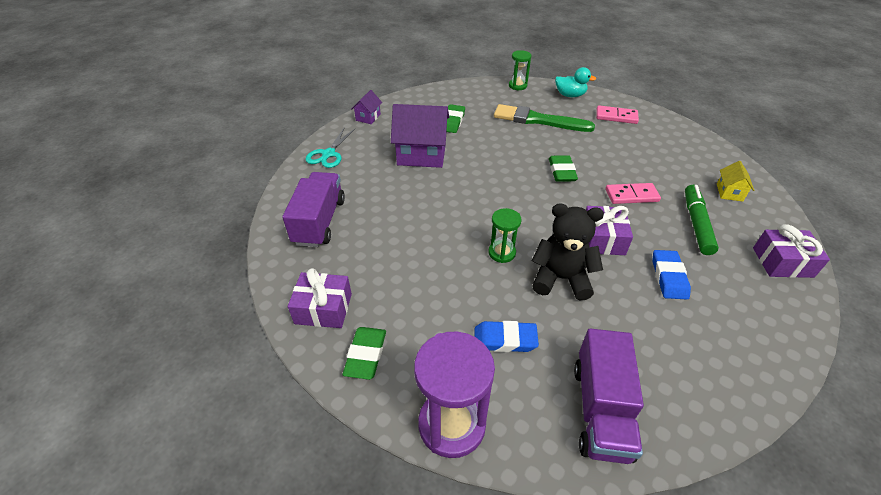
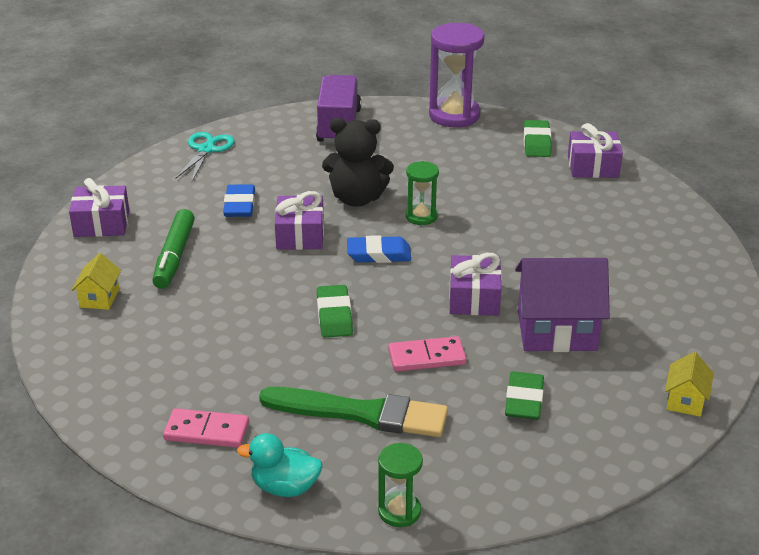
camera: 175 degrees right, 10 degrees down
purple truck [282,172,345,247] -> none
turquoise scissors [305,127,355,168] -> turquoise scissors moved to [175,132,234,181]
purple house [351,90,382,124] -> yellow house [665,352,714,417]
blue eraser [475,321,539,352] -> blue eraser moved to [347,235,411,263]
pink domino [606,183,661,204] -> pink domino moved to [388,336,466,372]
none -> purple gift [449,253,502,316]

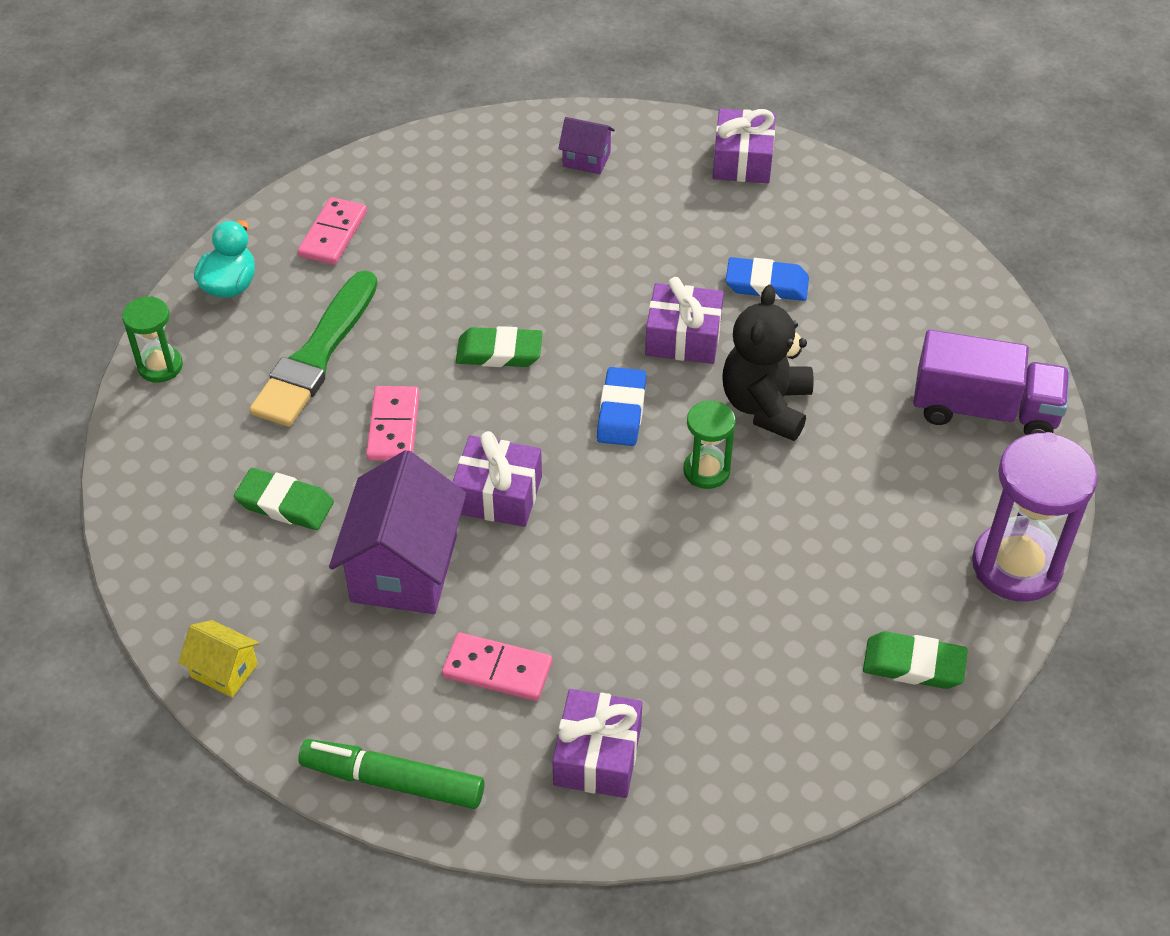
camera: 100 degrees right, 15 degrees up
yellow house [72,253,121,310] -> purple house [558,117,615,174]
green marker [152,209,195,289] -> green marker moved to [298,739,485,809]
turquoise scissors [175,132,234,181] -> none
purple gift [568,123,623,178] -> purple gift moved to [552,689,642,798]
none -> pink domino [442,632,552,701]

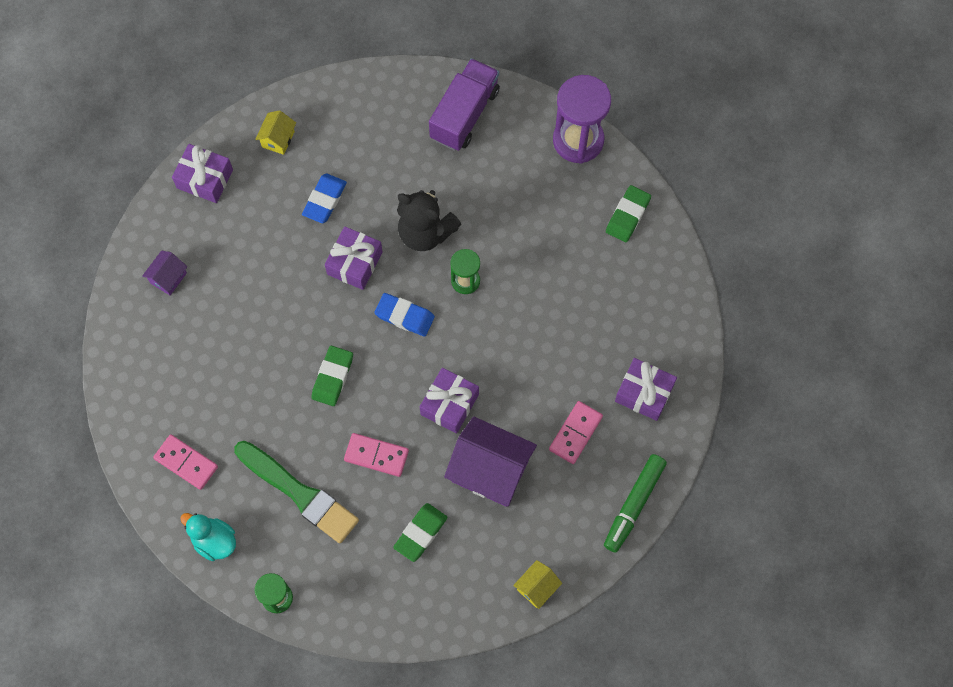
camera: 75 degrees left, 20 degrees up
none -> yellow house [255,110,296,155]

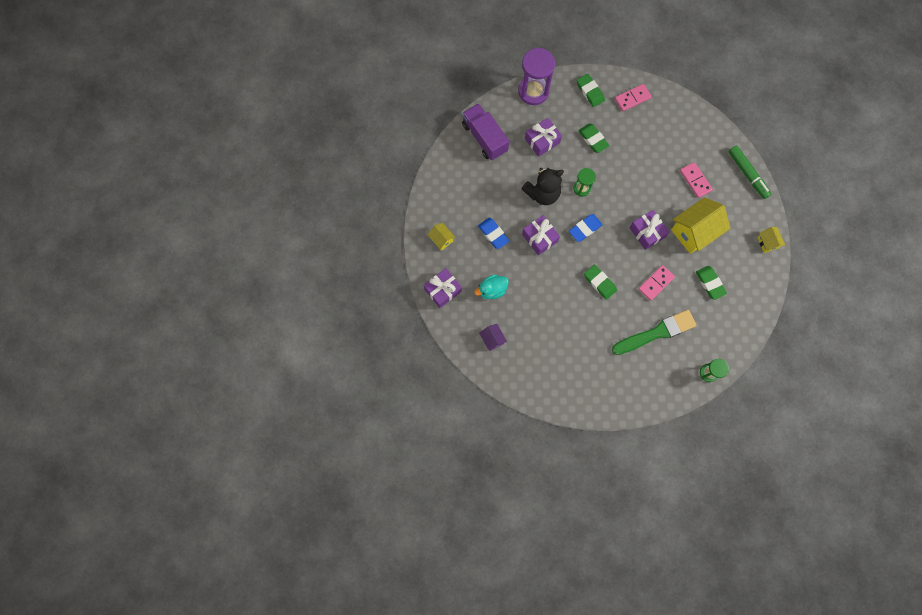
camera: 60 degrees left, 5 degrees up
pink domino [153,434,218,490] -> pink domino moved to [615,84,652,111]
turquoise duck [180,513,236,561] -> turquoise duck moved to [474,275,509,299]
purple house [444,417,537,507] -> yellow house [671,197,730,254]
purple gift [615,358,677,421] -> purple gift moved to [525,118,562,157]
none -> green eraser [578,124,609,153]

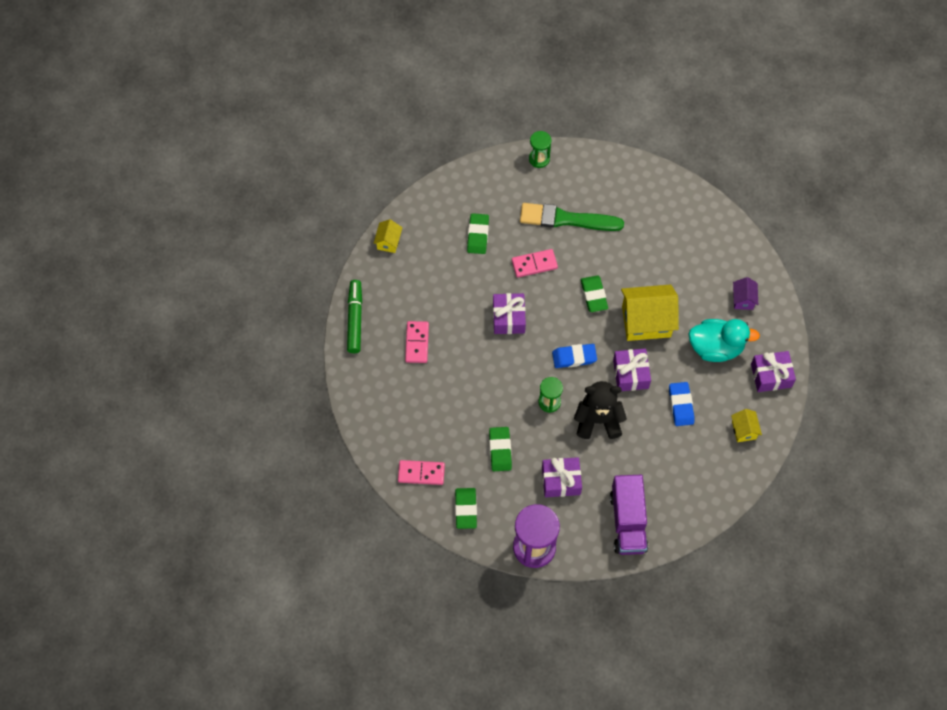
camera: 150 degrees left, 10 degrees down
turquoise duck [474,275,509,299] -> turquoise duck [688,319,760,362], size x1.52
yellow house [671,197,730,254] -> yellow house moved to [621,284,679,341]

